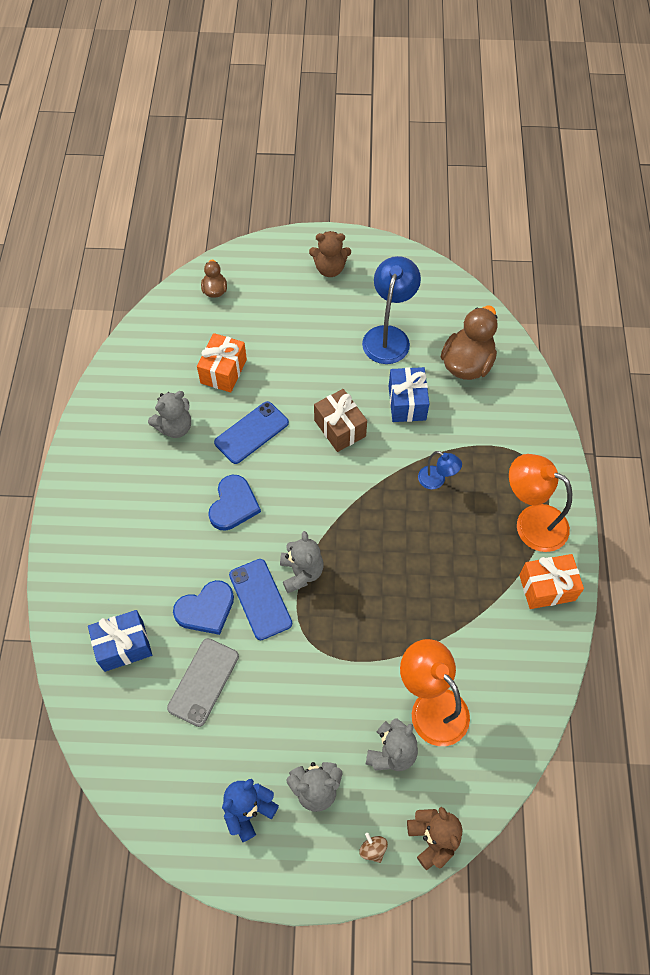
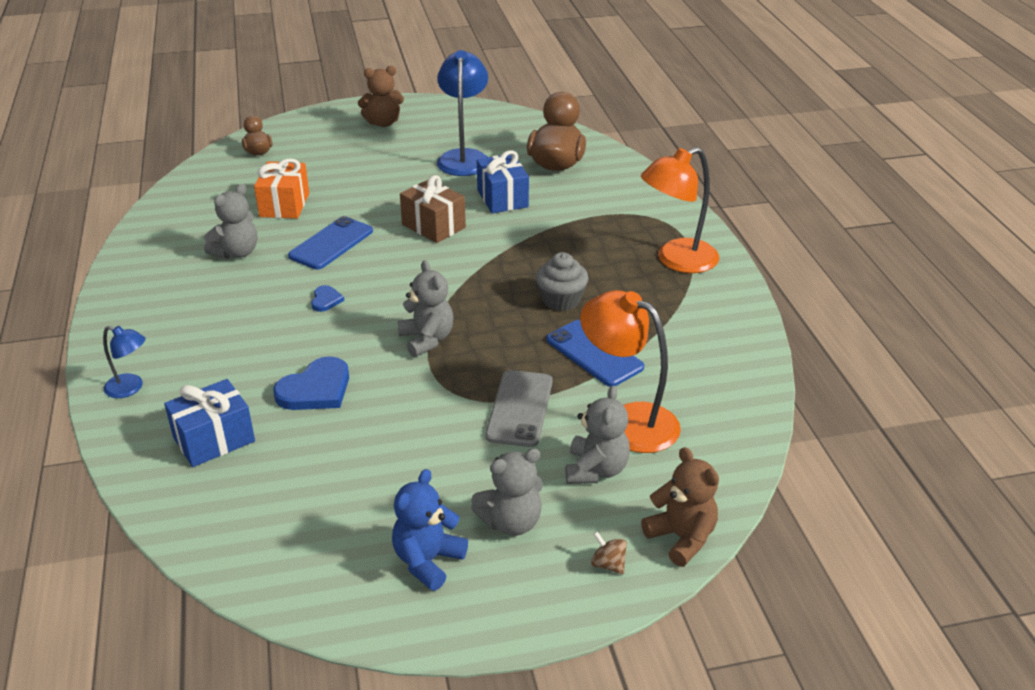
camera: 15 degrees left, 25 degrees down
grey phone [167,638,239,727] -> grey phone moved to [485,370,553,447]
blue heart [208,475,261,531] -> blue heart [311,285,344,312], size x0.52
blue phone [229,559,292,640] -> blue phone moved to [547,320,644,387]
blue lamp [418,451,462,489] -> blue lamp moved to [103,326,146,398]
orange lamp [509,454,572,552] -> orange lamp turned 45 degrees counterclockwise [641,147,719,273]
orange gift [519,554,584,609] -> none
none -> grey cupcake [536,252,589,311]

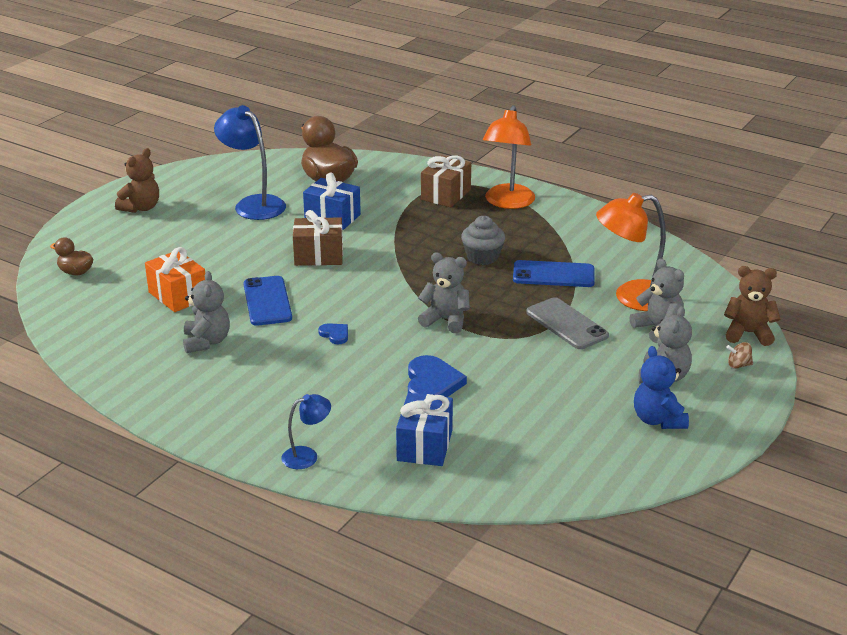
camera: 45 degrees left, 5 degrees down
none -> brown gift [421,155,471,207]

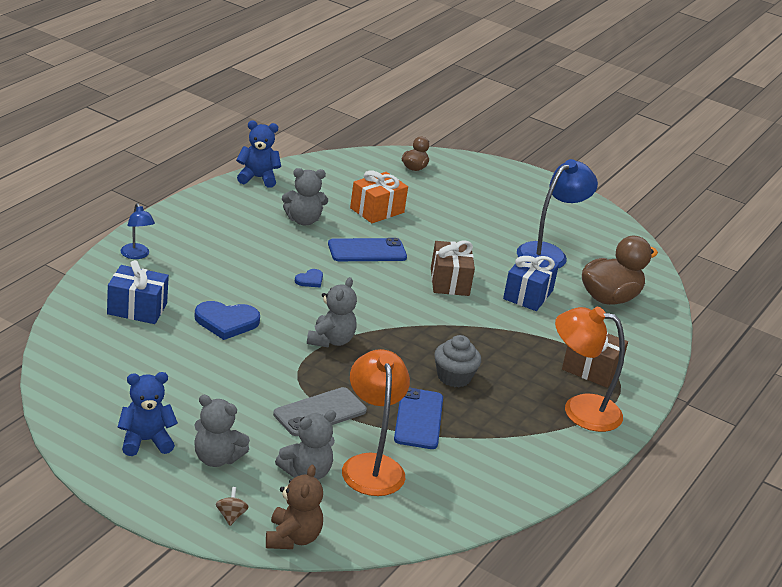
camera: 85 degrees right, 0 degrees up
brown teddy bear [115,148,159,213] -> none
none -> blue teddy bear [236,121,281,188]

